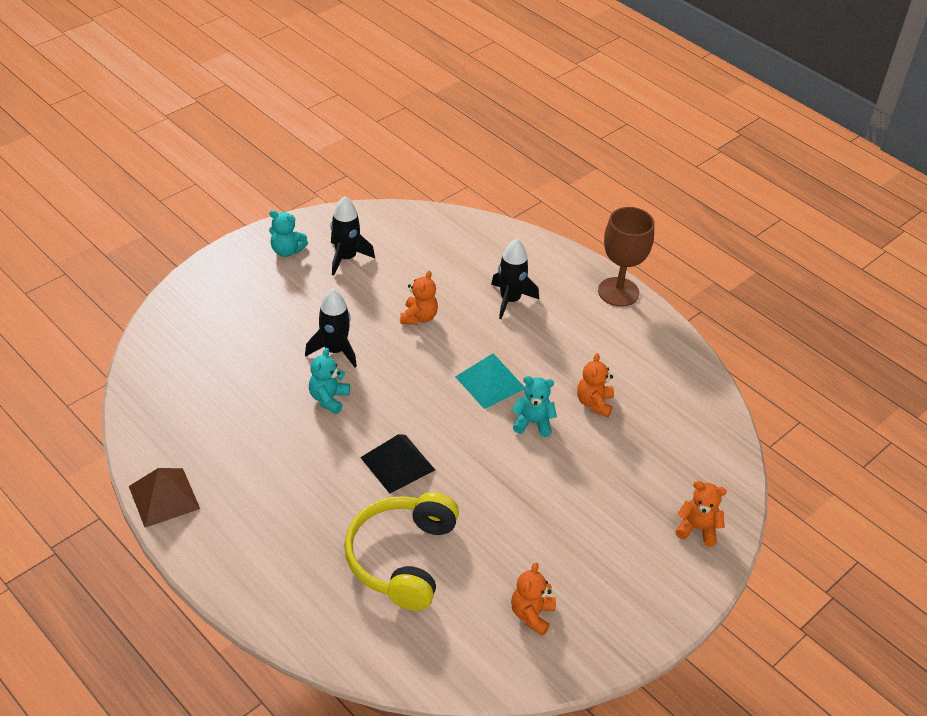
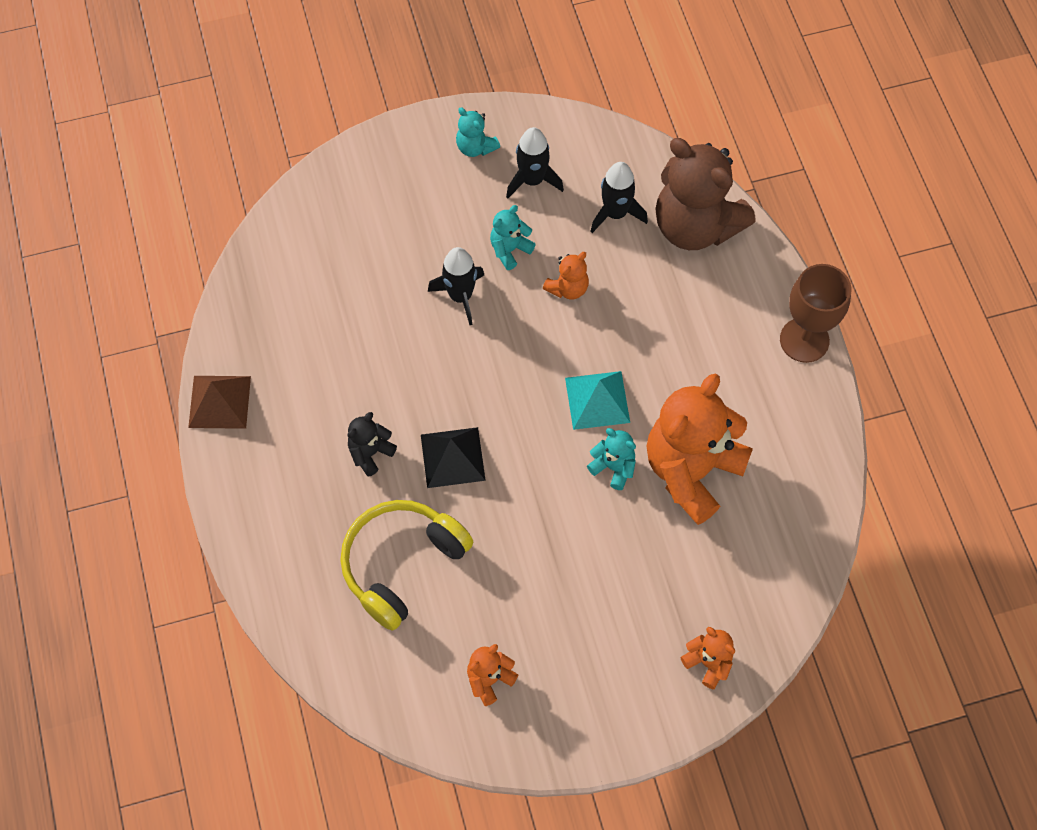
camera: 30 degrees right, 20 degrees up
turquoise teddy bear [309,348,350,414] -> turquoise teddy bear moved to [490,205,536,270]
black rocket [491,239,539,319] -> black rocket moved to [590,162,648,233]
orange teddy bear [577,353,614,417] -> orange teddy bear [647,374,753,525], size x2.26
none -> black teddy bear [348,412,397,477]
none -> brown teddy bear [655,138,756,250]

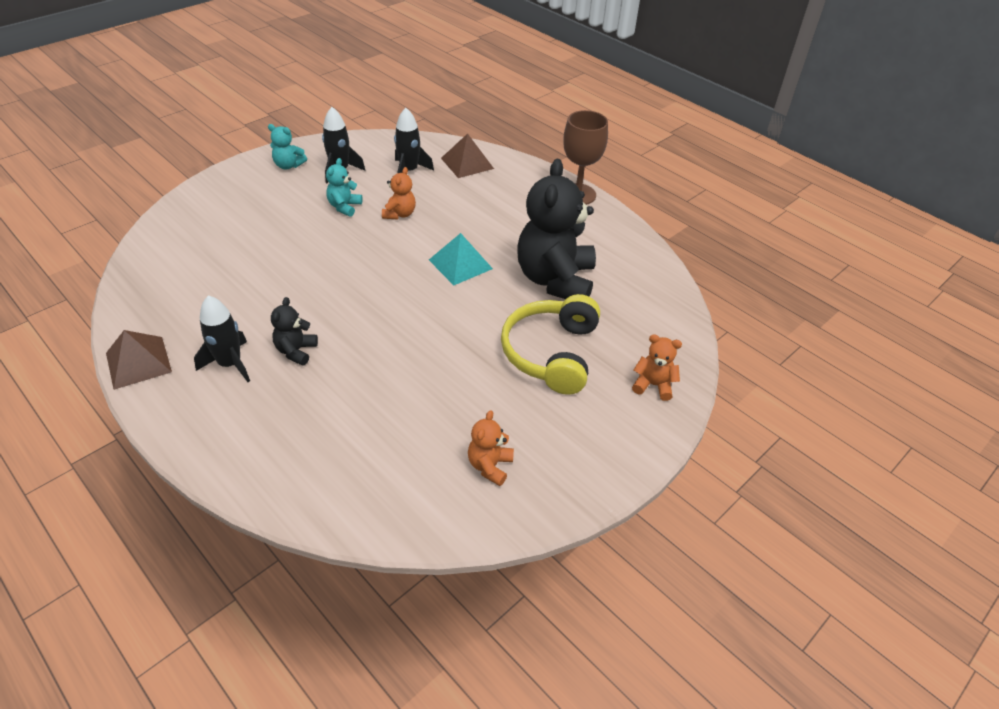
camera: 30 degrees left, 20 degrees down
yellow headphones [340,500,473,631] -> yellow headphones moved to [501,294,600,395]
black pyramid [421,427,486,488] -> none
black rocket [428,247,484,325] -> black rocket moved to [194,295,250,382]
turquoise teddy bear [587,428,636,490] -> none
orange teddy bear [647,374,753,525] -> black teddy bear [517,159,596,299]
brown teddy bear [655,138,756,250] -> brown pyramid [441,133,494,178]

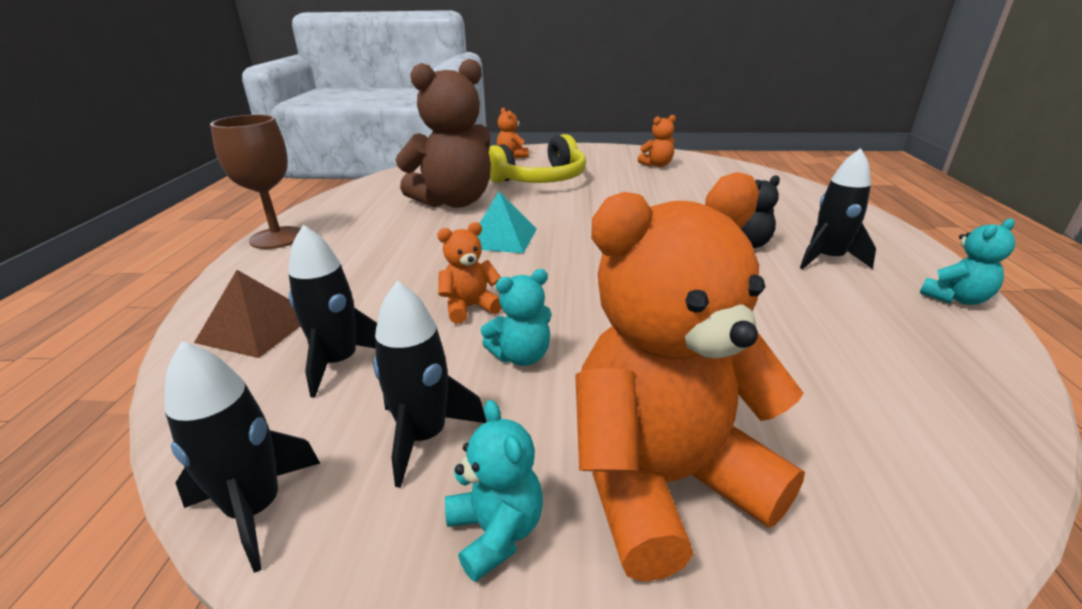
camera: 130 degrees left, 15 degrees down
brown pyramid [106,330,172,390] -> turquoise teddy bear [920,218,1015,305]
black teddy bear [517,159,596,299] -> brown teddy bear [395,59,491,208]
none -> black rocket [165,341,320,573]
none -> orange teddy bear [575,172,805,582]

